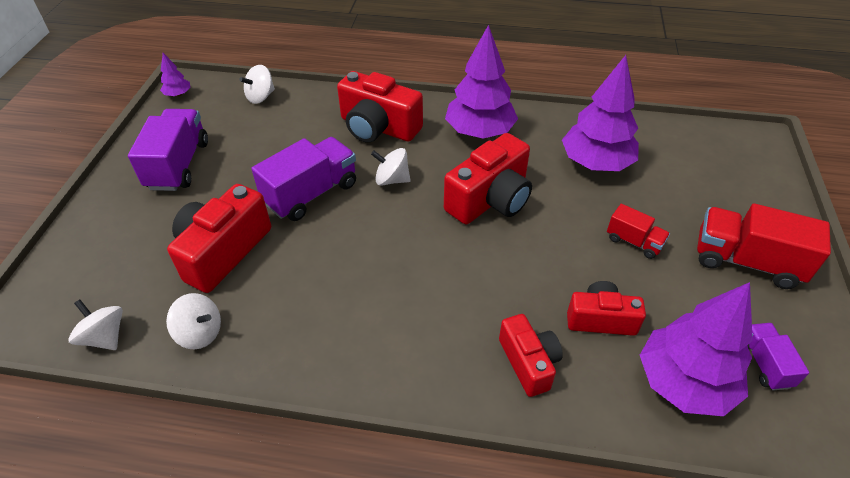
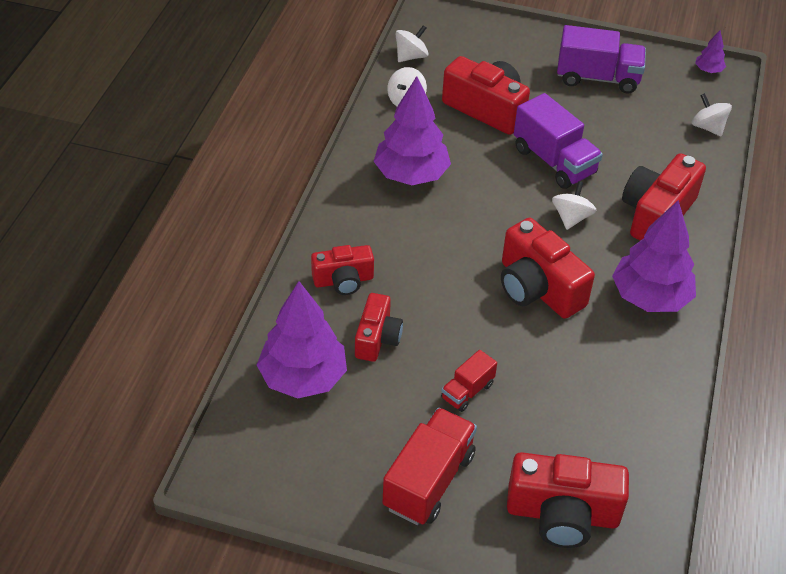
camera: 95 degrees right, 0 degrees up
purple tree [562,55,639,171] -> purple tree moved to [373,76,451,185]
purple truck [747,323,809,391] -> none
none -> red camera [507,452,629,548]

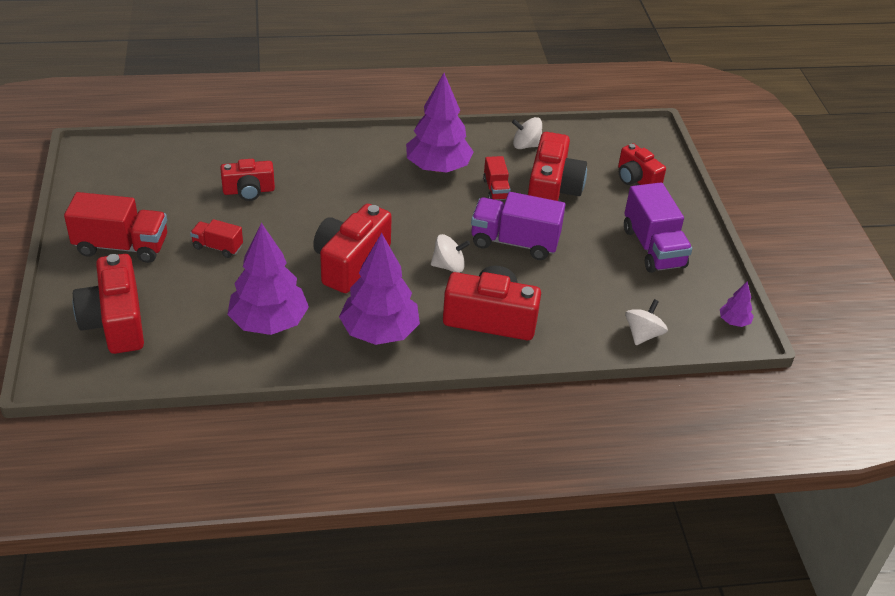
camera: 65 degrees right, 5 degrees down
purple tree [257,281,347,399] -> purple tree moved to [227,223,309,335]
red camera [311,245,374,295] -> red camera moved to [618,143,666,185]
white spinning top [395,25,429,62] -> none
purple truck [514,93,603,189] -> purple truck turned 75 degrees clockwise [471,192,565,260]
none -> red truck [483,156,511,200]

